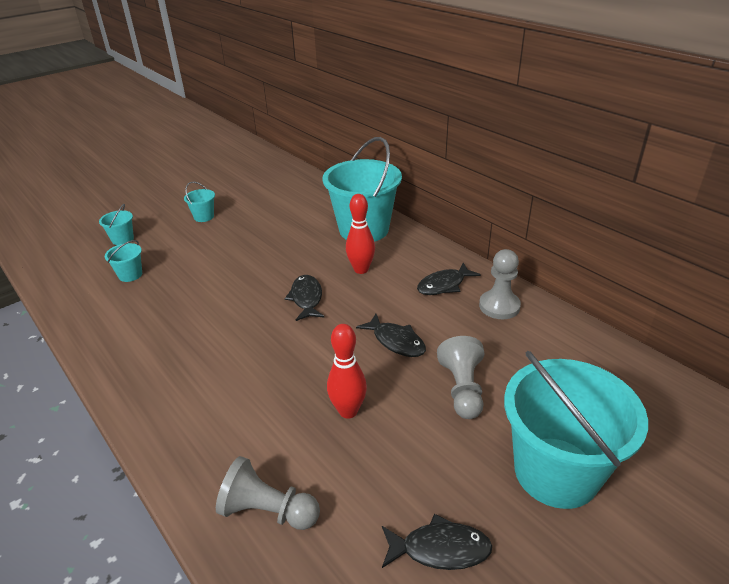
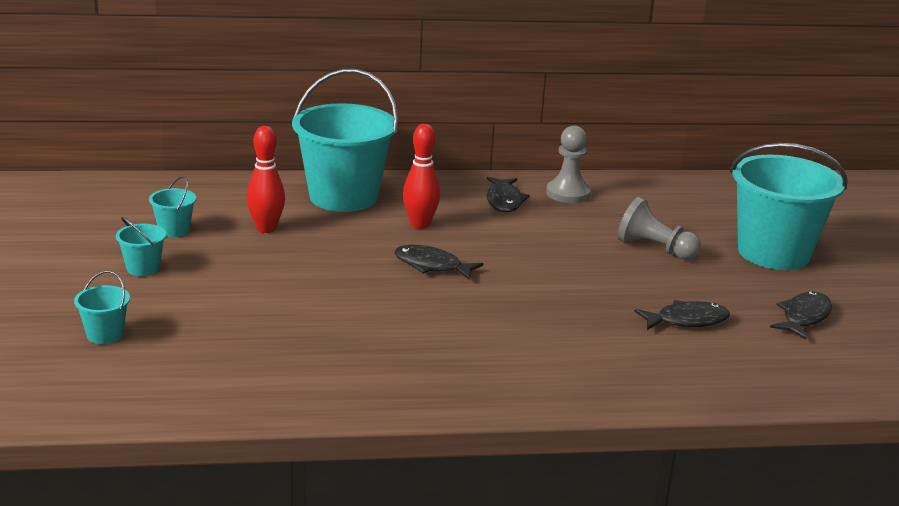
camera: 60 degrees left, 10 degrees down
turquoise bucket [105,240,142,282] -> turquoise bucket moved to [149,176,196,237]
grey pawn [216,456,320,530] -> none
red bowling pin [327,324,367,419] -> red bowling pin moved to [246,126,285,233]
black fish [356,314,426,357] -> black fish moved to [634,300,730,330]

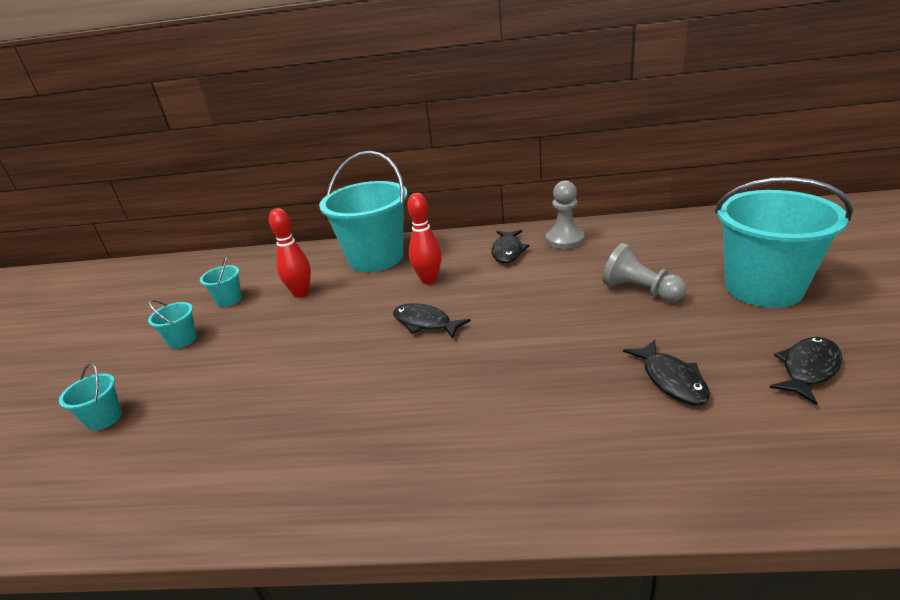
camera: 15 degrees right, 5 degrees up
black fish [634,300,730,330] -> black fish turned 75 degrees clockwise [623,340,710,405]

